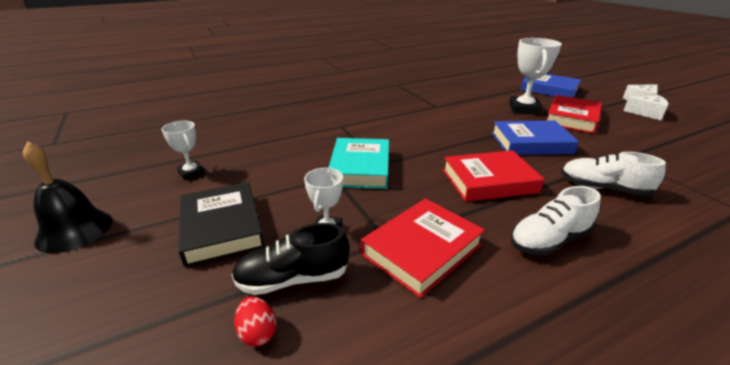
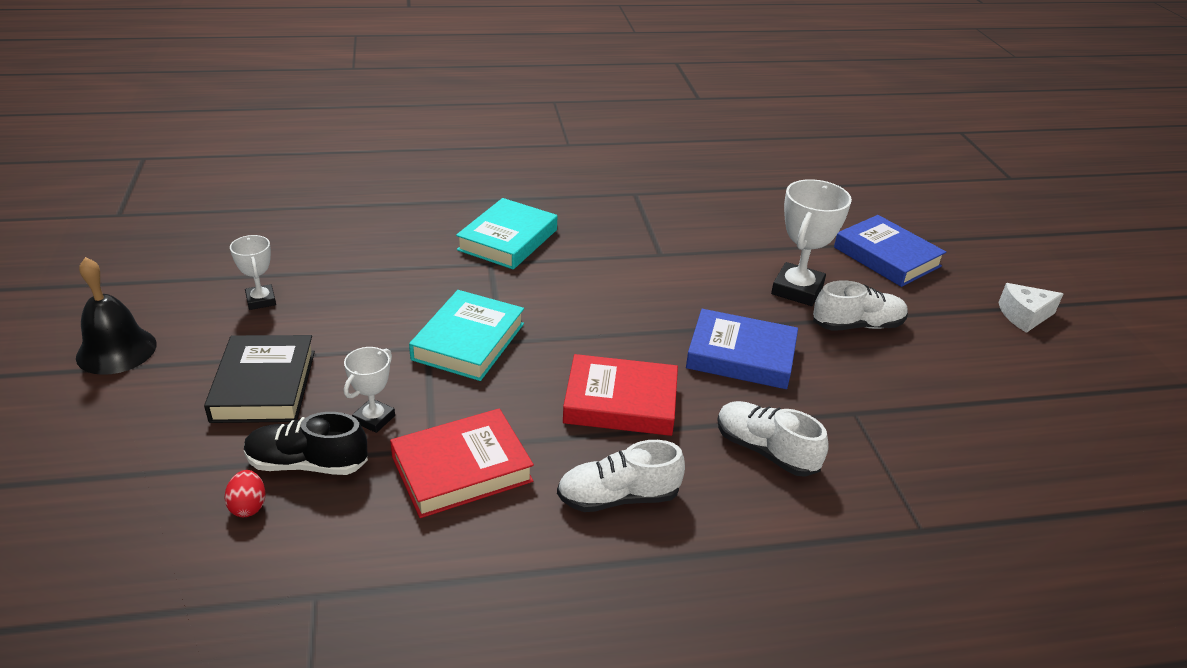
camera: 15 degrees right, 5 degrees up
red book [547,95,602,134] -> white shoe [813,281,908,331]
white cheese [623,95,669,120] -> none
none -> turquoise book [456,198,557,269]

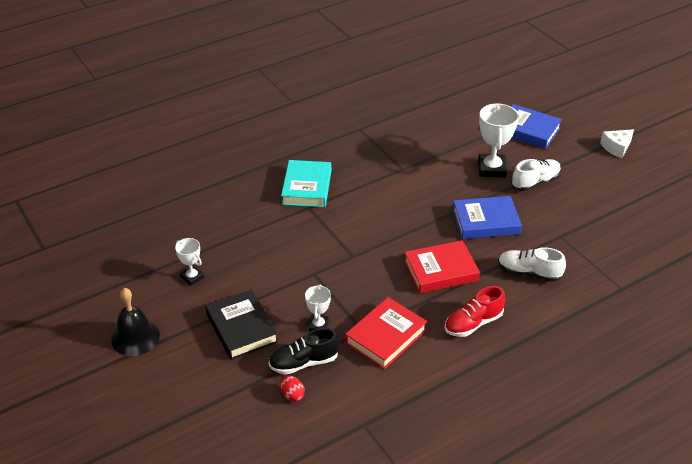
camera: 20 degrees left, 5 degrees up
turquoise book [409,290,524,381] -> none
white shoe [557,440,685,512] -> red shoe [445,286,505,337]

